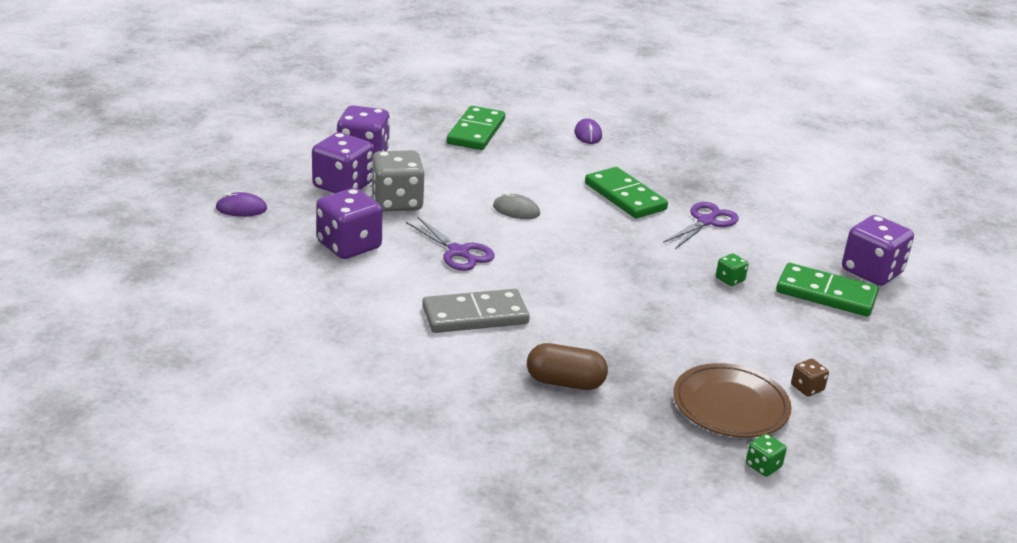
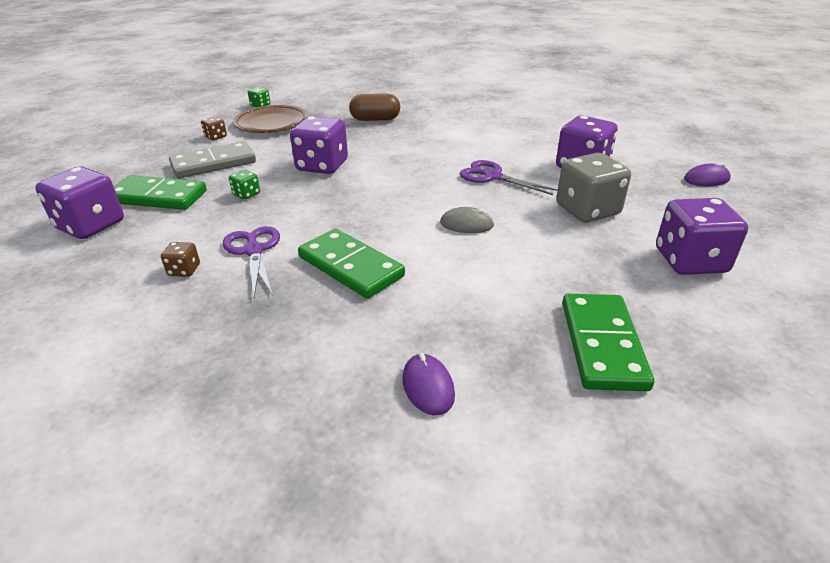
camera: 170 degrees right, 5 degrees up
purple dice [312,132,373,193] -> purple dice moved to [290,116,348,174]
grey domino [422,289,530,333] -> grey domino moved to [169,141,256,179]
purple scissors [663,202,739,249] -> purple scissors turned 135 degrees clockwise [223,226,280,297]
none -> brown dice [161,242,200,277]

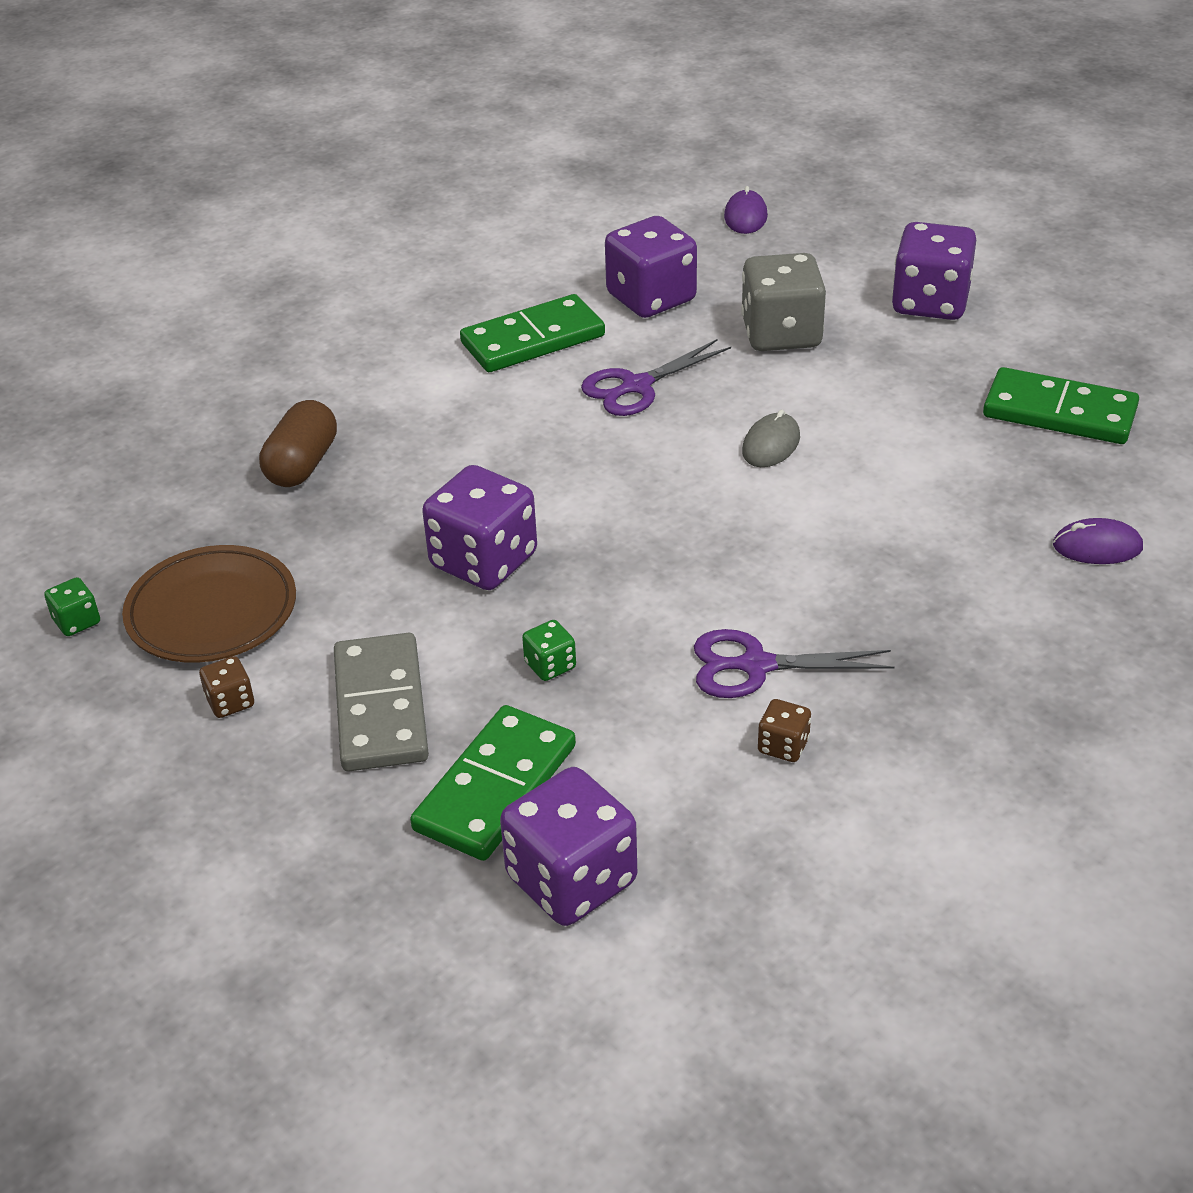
camera: 70 degrees left, 5 degrees up
green domino [298,229,405,299] -> green domino moved to [460,294,605,372]

